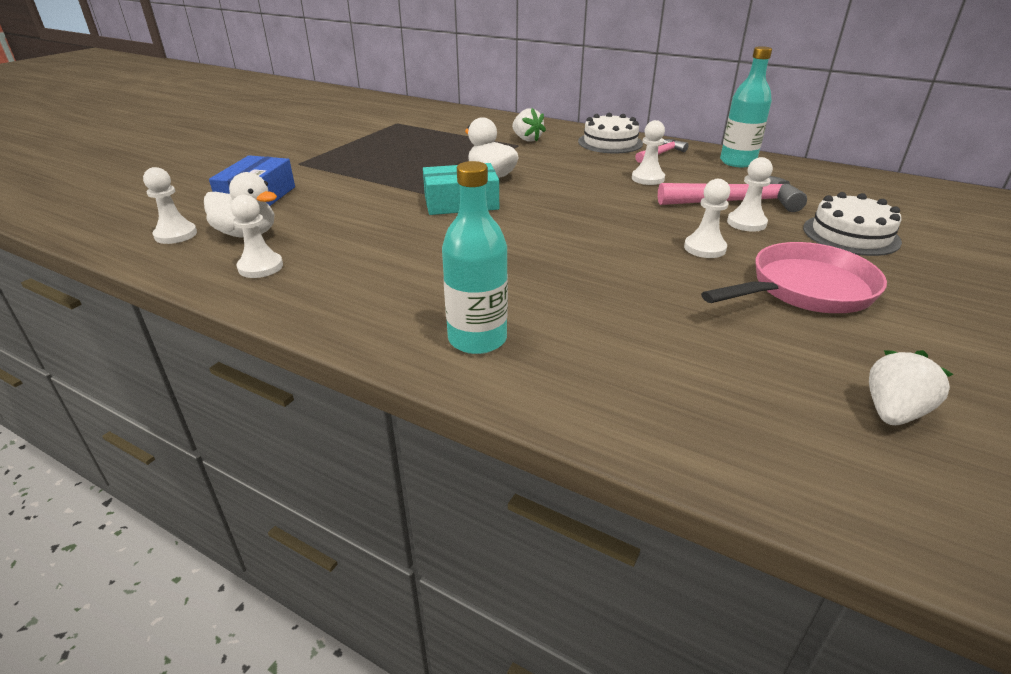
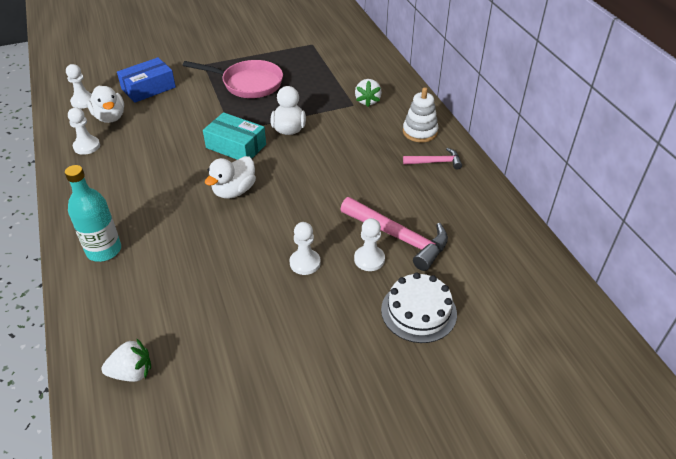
camera: 40 degrees right, 10 degrees up
white cake [578,113,643,154] -> white stacking toy [403,87,438,142]
white pawn [632,120,665,185] -> none
pink pan [701,242,887,313] -> pink pan moved to [182,60,283,98]
turquoise bottle [720,46,772,167] -> none
white strawberry [869,350,953,425] -> white strawberry moved to [101,339,151,382]
none -> white duck [205,156,256,199]

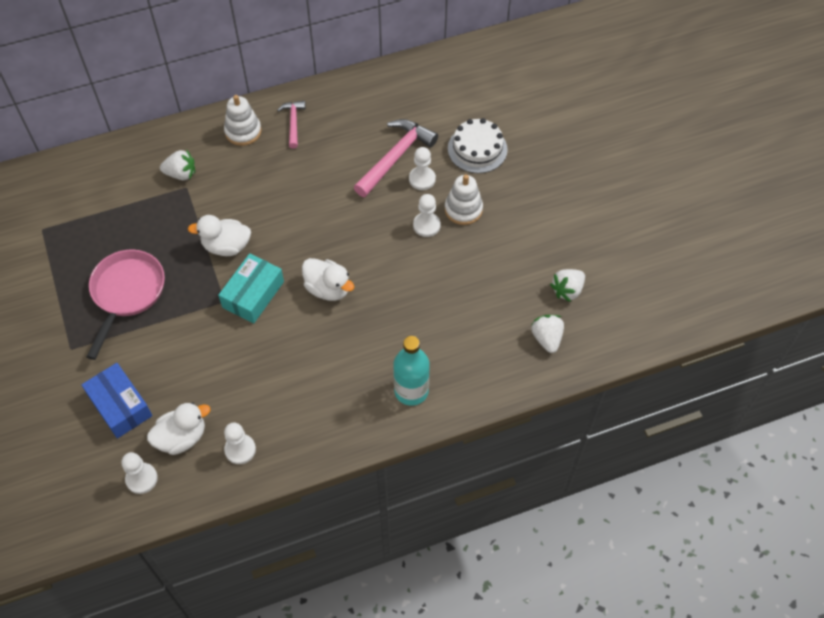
camera: 90 degrees left, 15 degrees up
none -> white stacking toy [445,174,483,225]
none -> white strawberry [550,269,585,302]

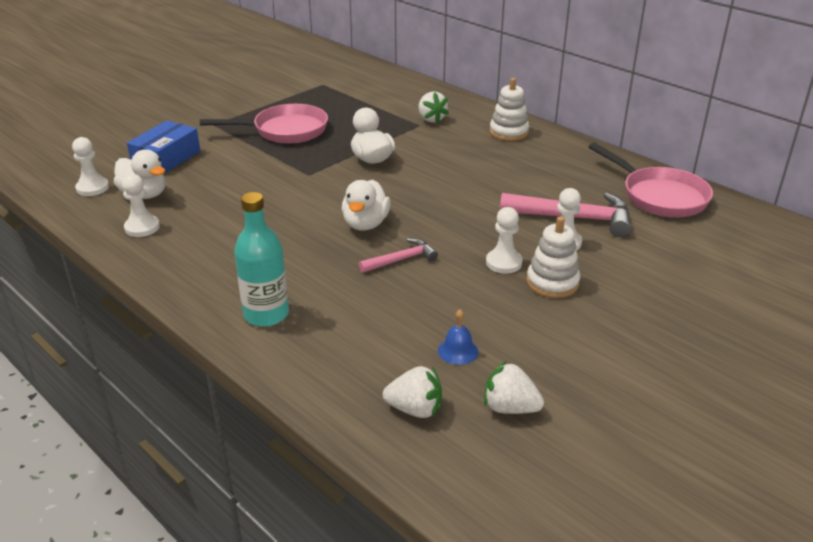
camera: 65 degrees right, 25 degrees down
turquoise box [218,253,284,323] -> none
pink hammer [277,101,306,149] -> pink hammer moved to [359,238,438,273]
white cake [448,118,508,173] -> none
white strawberry [531,315,564,353] -> white strawberry turned 45 degrees clockwise [383,366,442,418]
none -> blue bell [438,309,479,365]
none -> pink pan [589,143,713,217]

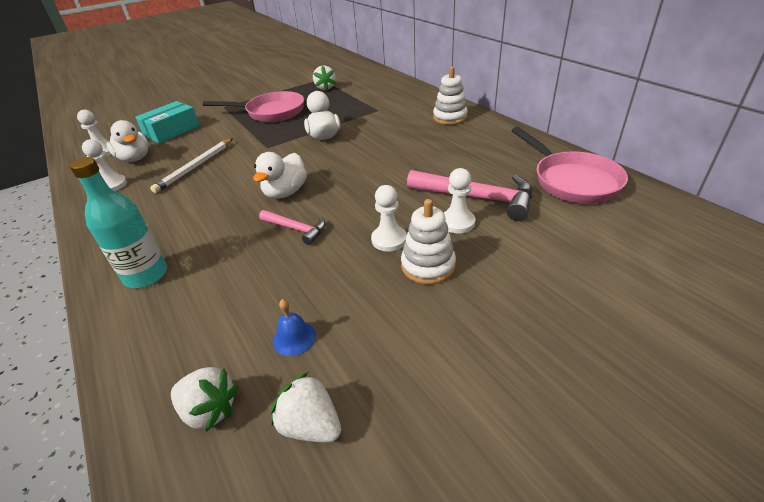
camera: 15 degrees right, 5 degrees up
blue box [127,120,200,174] -> turquoise box [135,101,200,144]
pink hammer [359,238,438,273] -> pink hammer turned 45 degrees clockwise [259,210,326,245]
white strawberry [418,92,449,124] -> white strawberry moved to [313,65,336,91]
none -> white pencil [150,139,233,193]

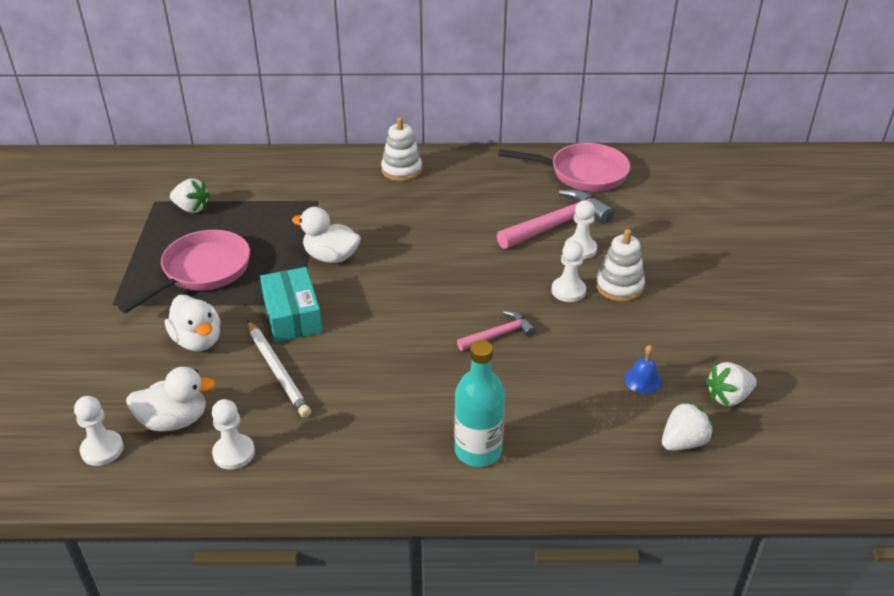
camera: 60 degrees left, 0 degrees up
turquoise box [135,101,200,144] -> turquoise box moved to [260,267,323,342]
white duck [253,152,307,199] -> white duck moved to [165,295,221,351]

